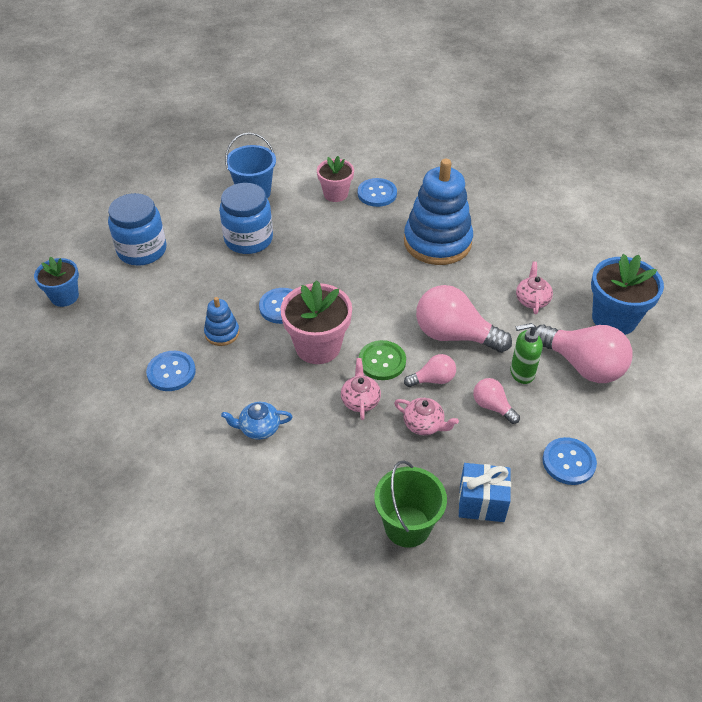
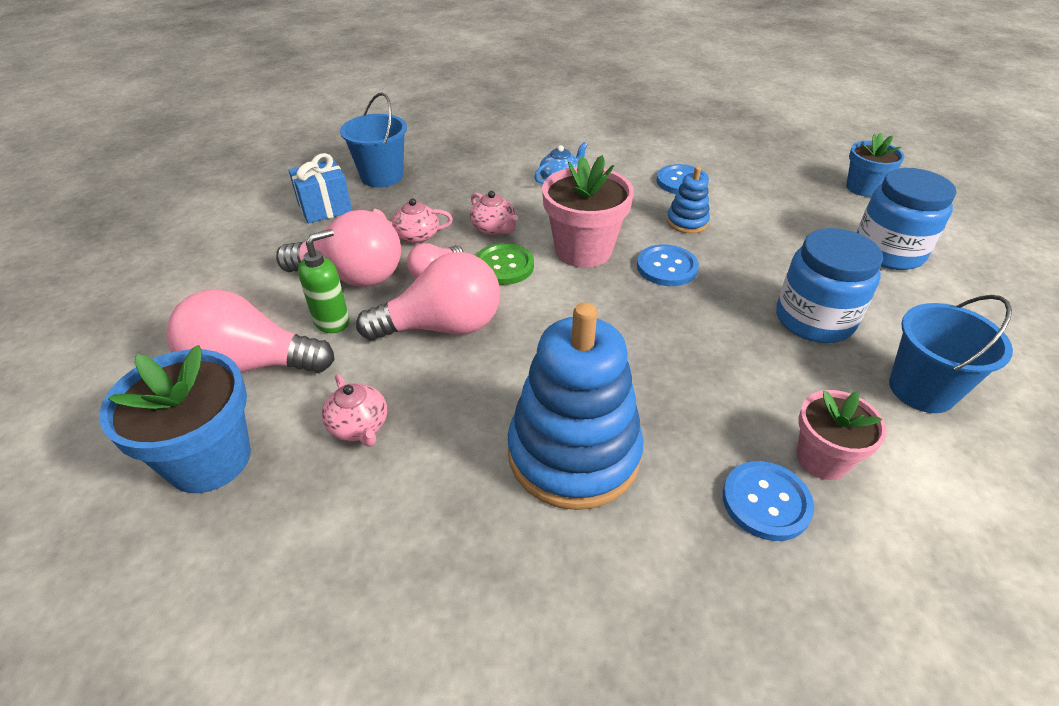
camera: 145 degrees right, 5 degrees down
green bucket [374,460,447,548] -> blue bucket [340,92,407,187]
pink light bulb [473,378,520,424] -> pink light bulb [276,210,401,287], size x1.94
blue button [542,437,597,485] -> none

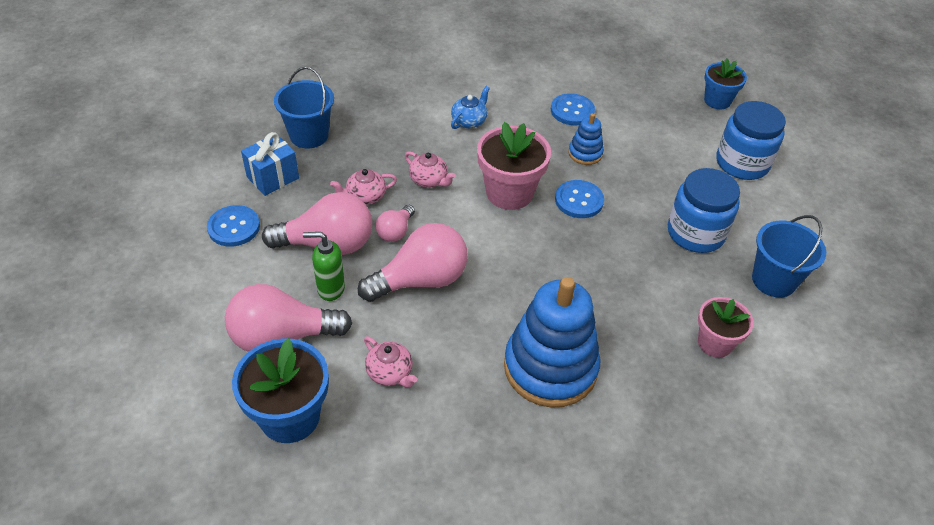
camera: 15 degrees left, 5 degrees up
green soap dispenser [298,229,349,333] -> green soap dispenser turned 120 degrees counterclockwise [303,232,345,301]
green button [475,243,534,285] -> none
blue button [723,461,814,541] -> blue button moved to [207,205,260,246]

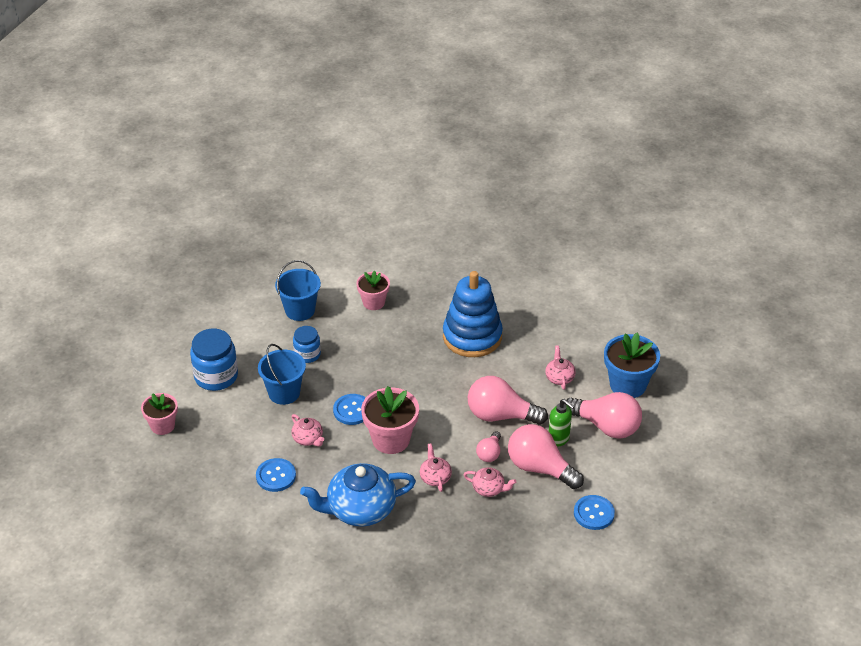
camera: 140 degrees left, 5 degrees down
blue gift [241,132,299,196] -> none
blue bucket [274,67,334,148] -> blue bucket moved to [258,344,306,405]
pink light bulb [376,205,415,242] -> pink light bulb turned 135 degrees clockwise [476,431,501,462]
blue teapot [451,86,490,129] -> blue teapot [300,463,416,527], size x2.10
blue stacking toy [568,113,604,165] -> pink teapot [291,414,324,446]
blue jar [668,168,740,253] -> blue jar [293,326,321,363], size x0.61
blue flower pot [704,58,747,109] -> pink flower pot [141,393,178,435]

